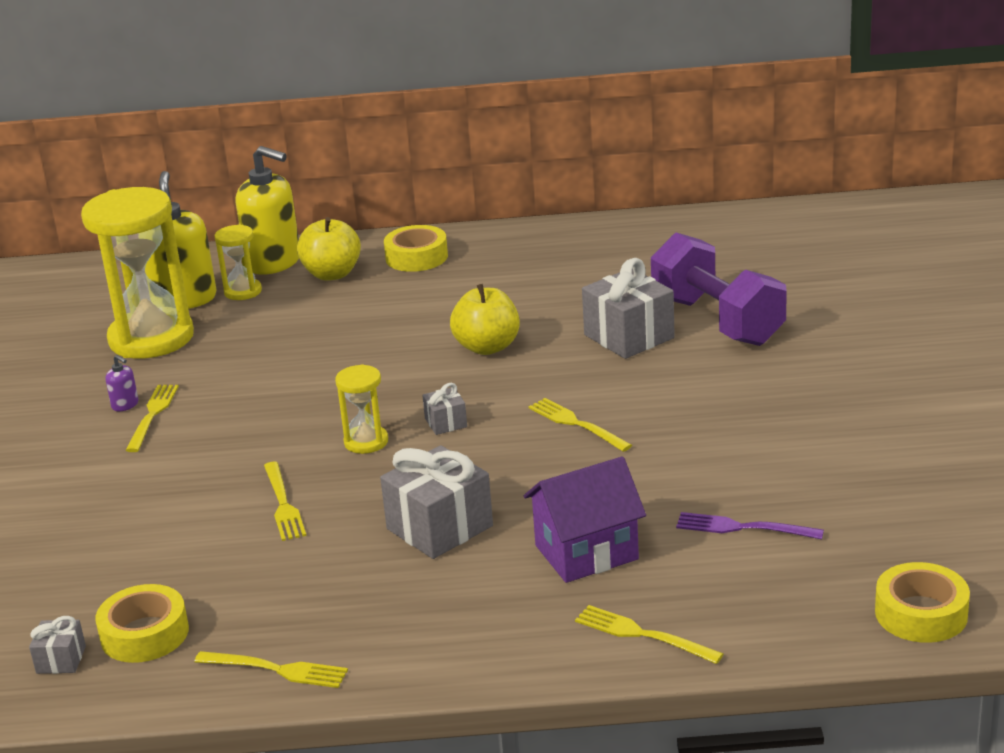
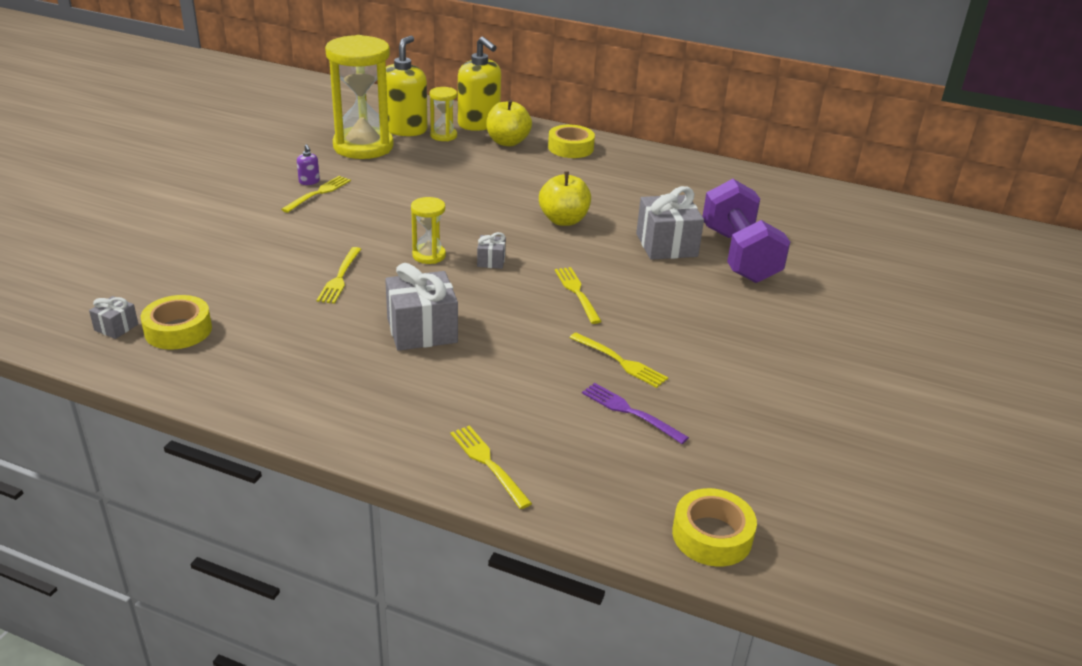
camera: 20 degrees right, 5 degrees up
yellow fork [194,651,348,688] -> yellow fork moved to [569,333,668,388]
purple house [524,457,646,583] -> none

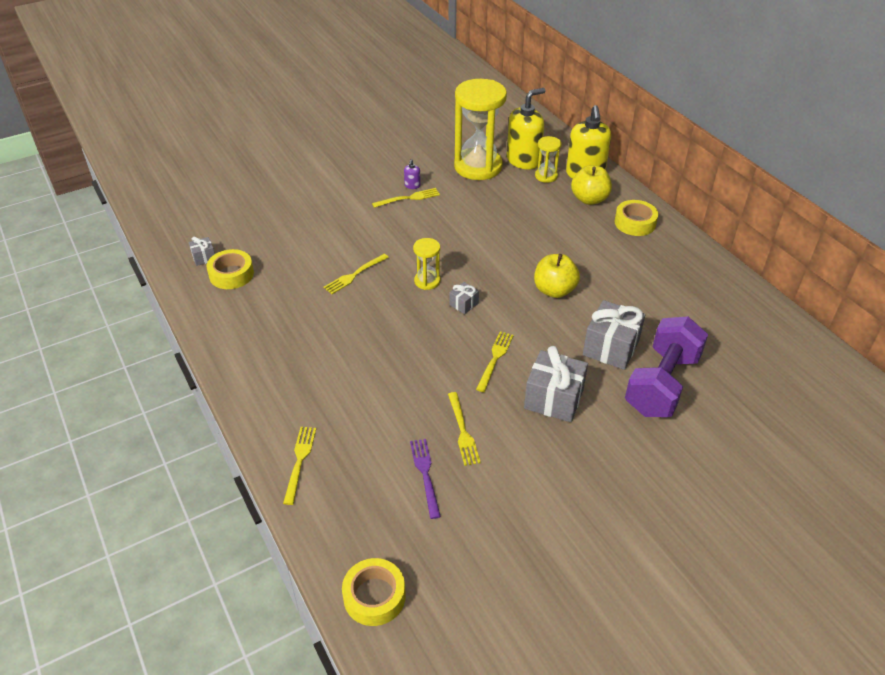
camera: 40 degrees right, 10 degrees up
grey gift [385,263,458,351] -> grey gift moved to [524,346,588,422]

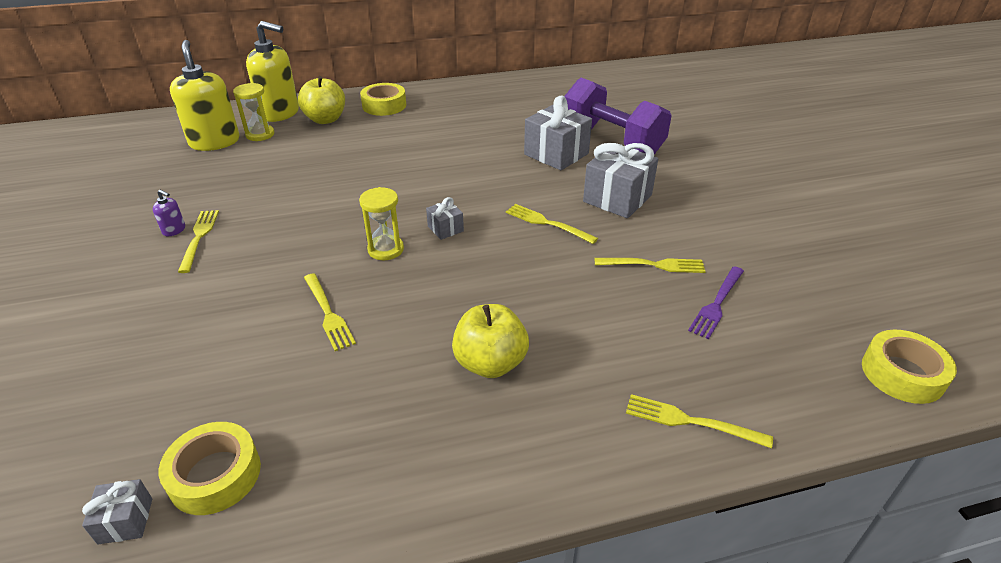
camera: 75 degrees left, 5 degrees down
purple fork [410,439,441,519] -> purple fork turned 60 degrees counterclockwise [688,266,744,339]
yellow hourglass [454,79,507,180] -> none
yellow apple [534,254,580,298] -> yellow apple moved to [452,304,529,378]

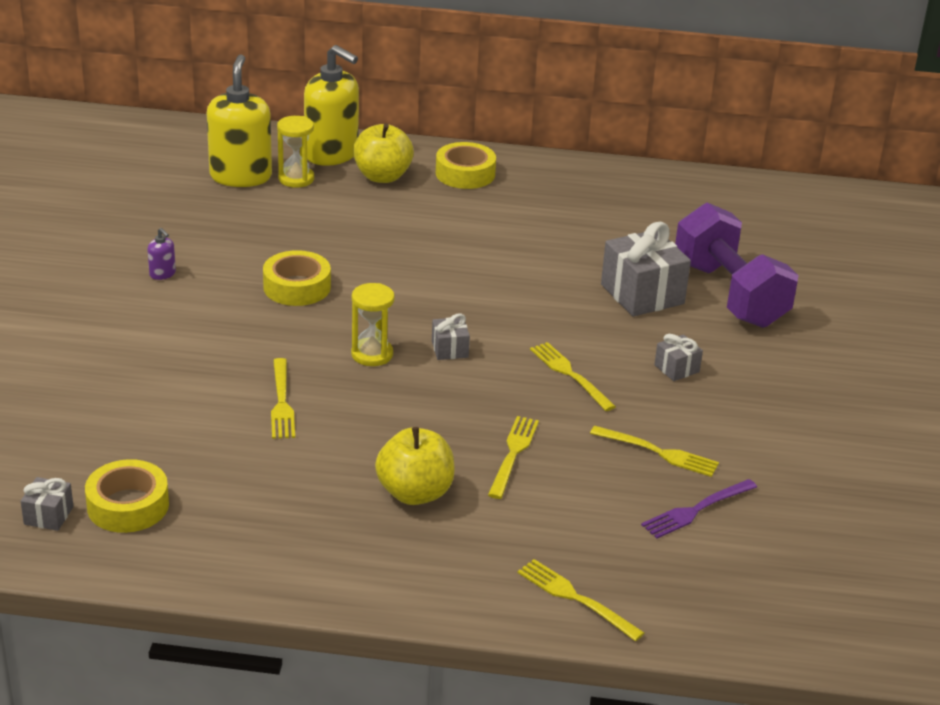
camera: 20 degrees right, 5 degrees down
yellow fork [178,210,219,273] -> yellow fork moved to [488,416,539,499]
grey gift [583,143,658,218] -> grey gift [654,334,703,381], size x0.49
yellow tape [862,330,957,404] -> yellow tape moved to [263,250,331,306]

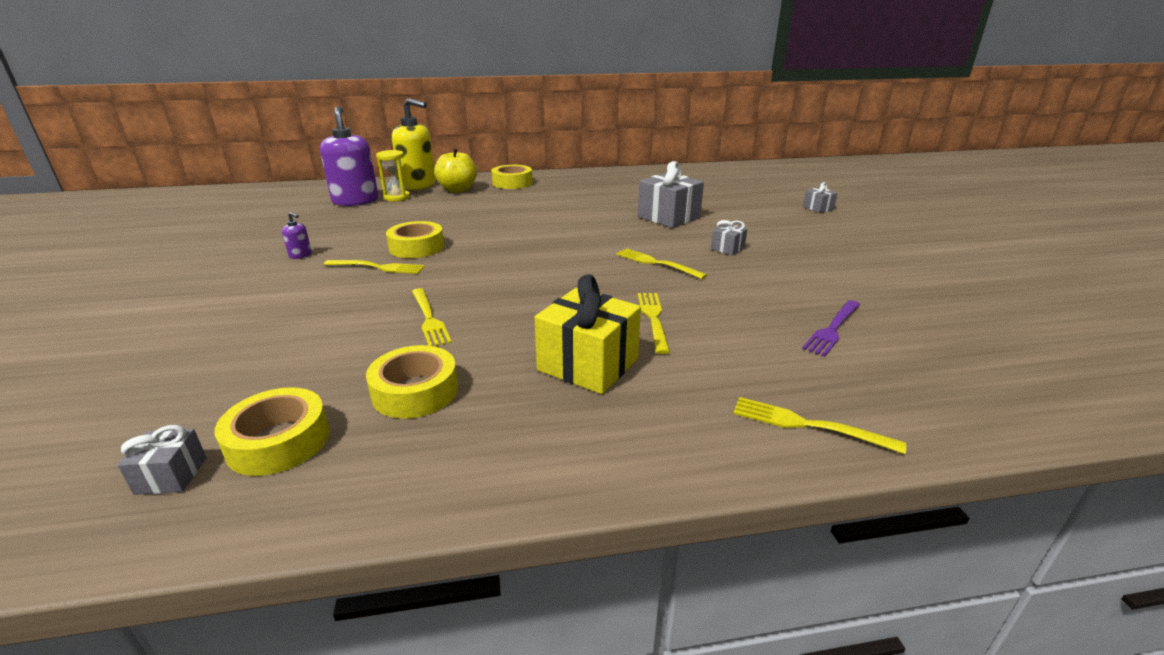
camera: 15 degrees left, 5 degrees down
yellow soap dispenser [207,55,272,187] -> purple soap dispenser [320,107,378,206]
yellow hourglass [351,283,395,366] -> none
yellow apple [375,427,455,505] -> yellow gift [534,274,641,394]
grey gift [432,314,470,360] -> grey gift moved to [803,182,838,213]
yellow fork [590,426,719,477] -> yellow fork moved to [324,260,425,274]
purple dumbbell [675,202,799,328] -> none
none -> yellow tape [366,345,458,419]

